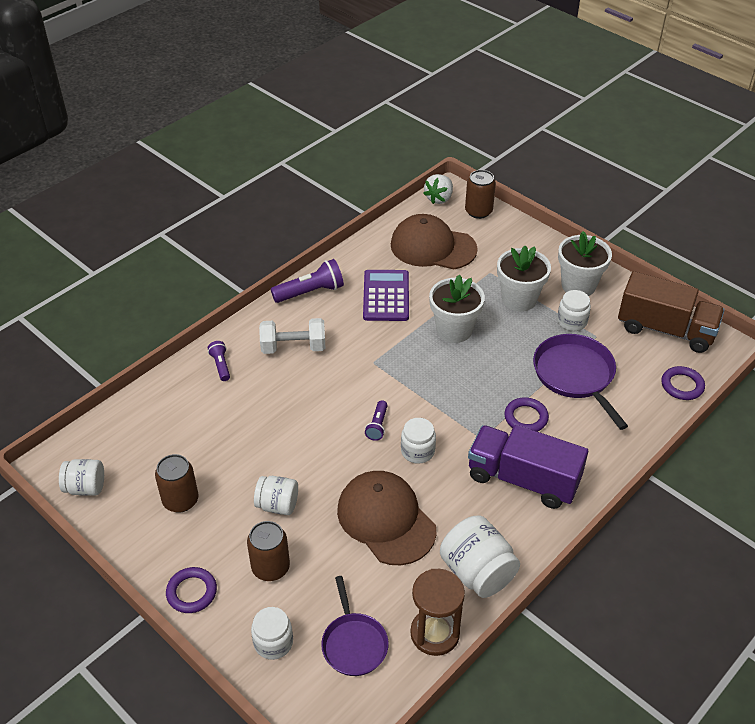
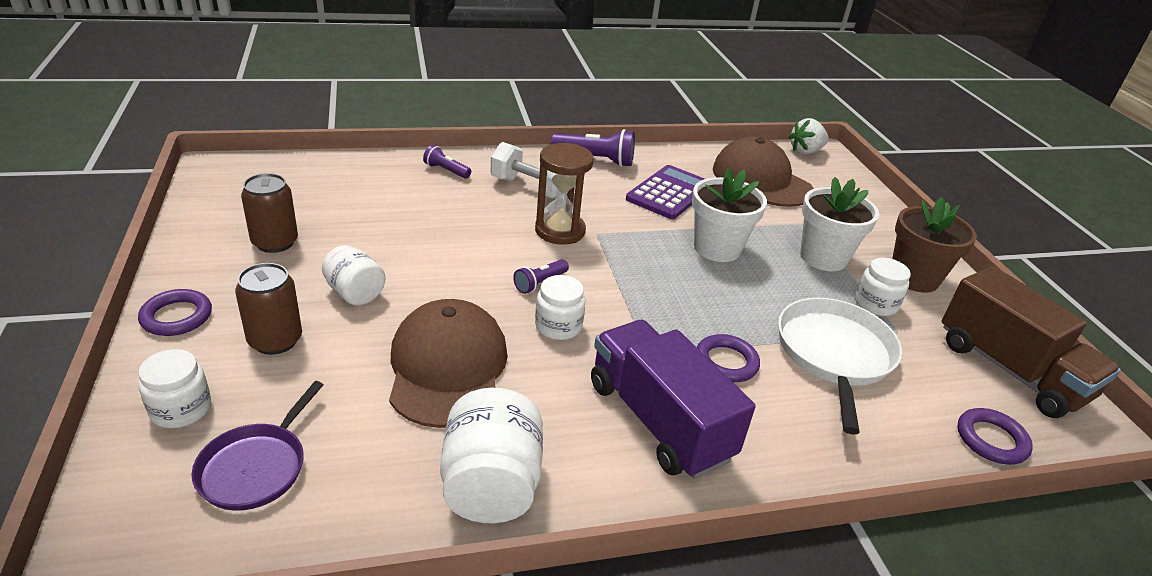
camera: 30 degrees right, 10 degrees down
white jar [59,459,104,496] -> none
purple flashlight [208,341,230,381] -> purple flashlight turned 75 degrees counterclockwise [423,145,471,179]
brown hourglass [410,569,465,656] -> brown hourglass moved to [535,143,594,245]
brown can [465,170,496,219] -> none
purple pan [533,334,628,430] -> white pan [778,297,902,435]
white flower pot [558,231,612,296] -> brown flower pot [892,197,977,292]

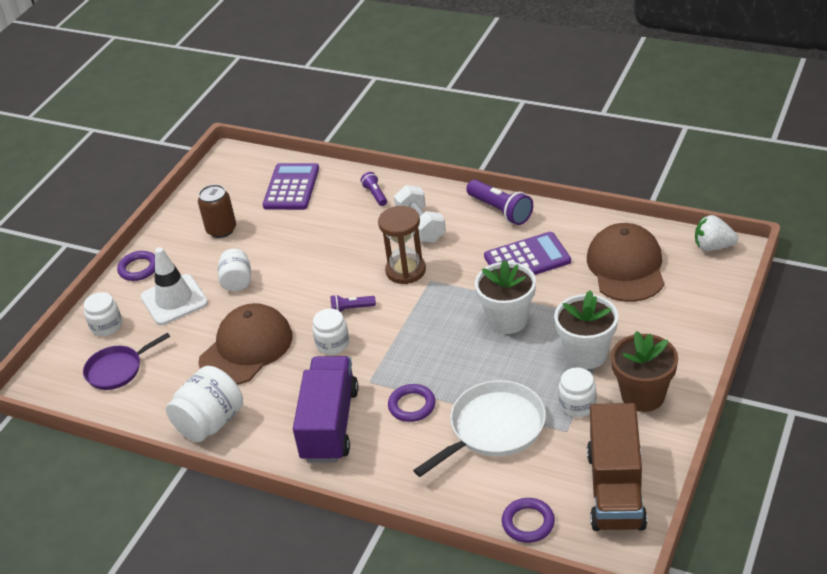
camera: 45 degrees right, 5 degrees up
brown can [235,263,302,355] -> white traffic cone [141,247,208,325]
none -> purple calculator [263,163,319,210]

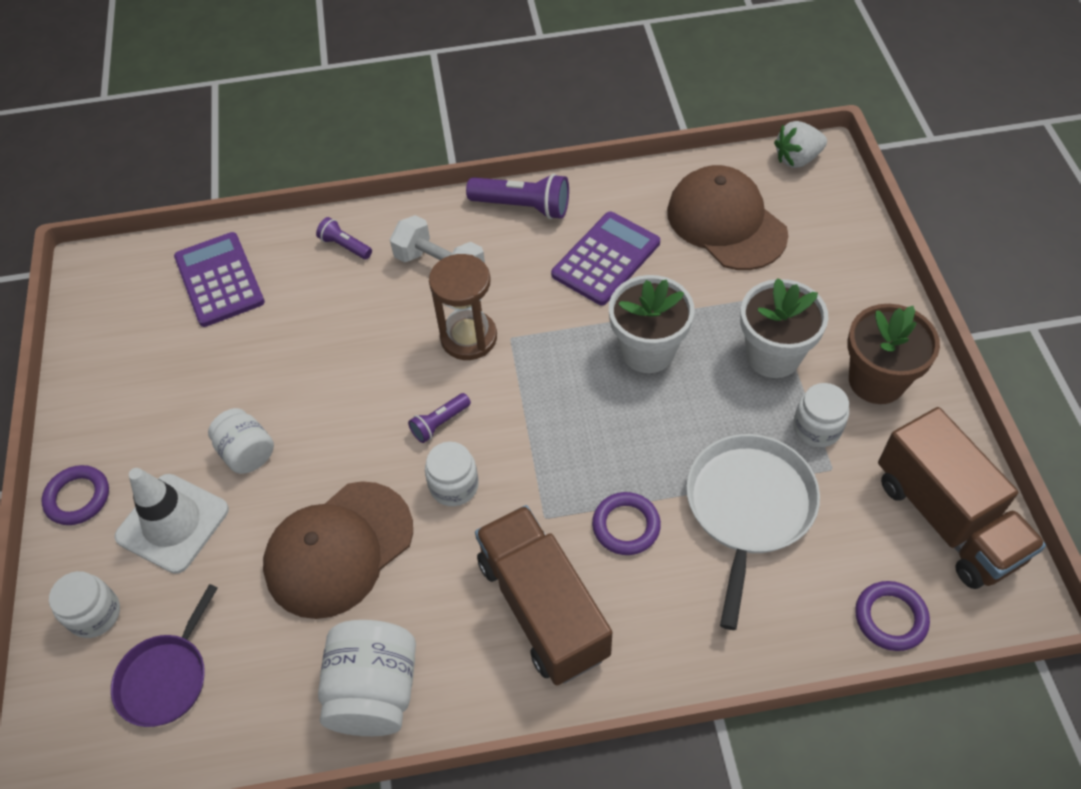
camera: 35 degrees left, 15 degrees up
brown can [198,184,236,238] -> none
brown cap [198,303,292,385] -> brown cap turned 135 degrees counterclockwise [263,481,413,619]
purple truck [293,356,359,463] -> brown truck [475,505,612,686]

